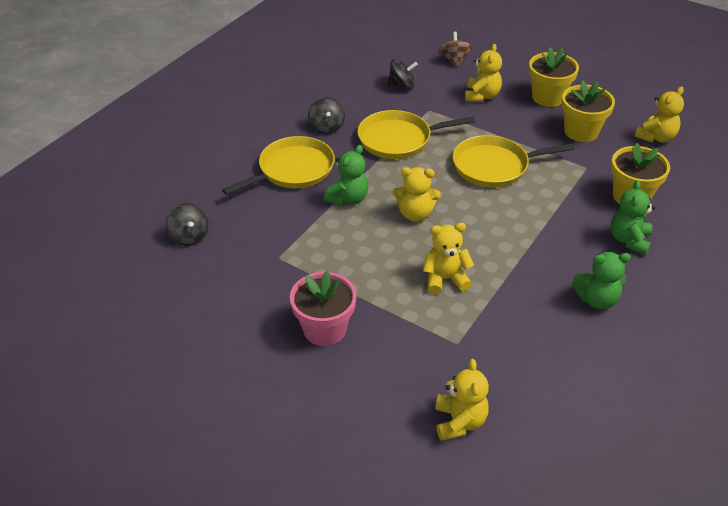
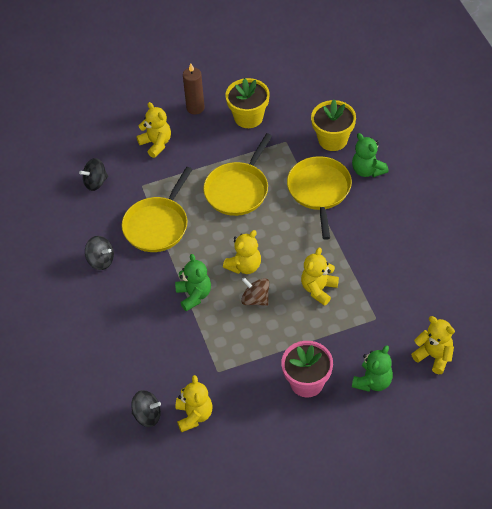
camera: 50 degrees left, 10 degrees up
yellow pan [222,136,335,195] -> yellow pan moved to [287,156,352,240]
black spinning top [388,59,418,89] -> black spinning top turned 150 degrees counterclockwise [79,158,108,191]
brown spinning top [439,32,473,67] -> brown spinning top moved to [241,277,269,306]
yellow flower pot [529,47,579,107] -> brown candle [183,63,205,114]
green teddy bear [571,252,631,309] -> green teddy bear moved to [352,346,393,392]
yellow teddy bear [635,87,684,143] -> yellow teddy bear moved to [175,375,212,432]

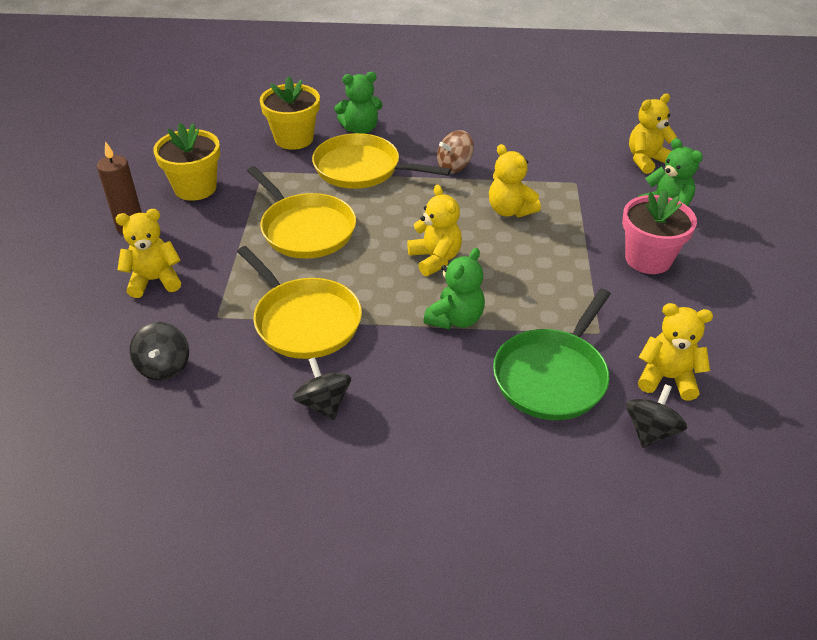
camera: 70 degrees left, 10 degrees down
black spinning top [85,236,114,270] -> black spinning top turned 75 degrees counterclockwise [293,357,351,420]
green teddy bear [175,254,211,311] -> green teddy bear turned 120 degrees clockwise [424,248,485,329]
brown spinning top [241,277,269,306] -> brown spinning top moved to [437,130,474,173]
none -> green pan [493,289,611,420]

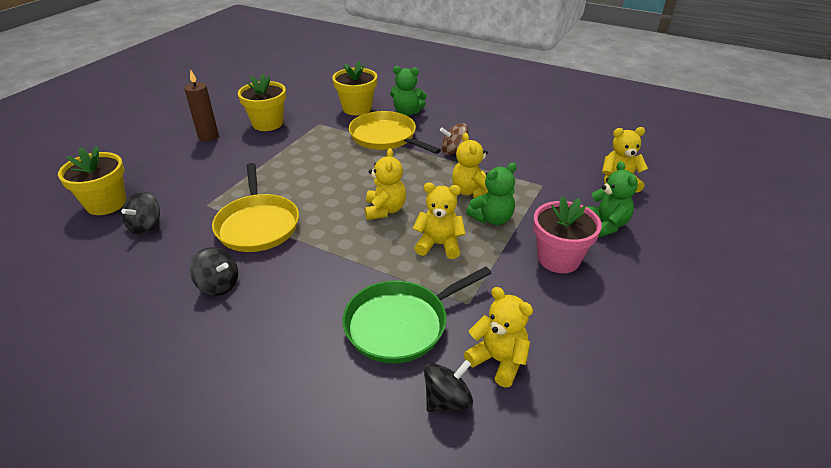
camera: 25 degrees right, 5 degrees down
yellow teddy bear [116,209,181,298] -> yellow teddy bear moved to [413,183,465,259]
yellow pan [247,166,356,259] -> none
black spinning top [293,357,351,420] -> black spinning top turned 120 degrees clockwise [190,247,238,296]
green teddy bear [424,248,485,329] -> green teddy bear moved to [466,163,517,225]
none -> yellow flower pot [58,146,126,215]

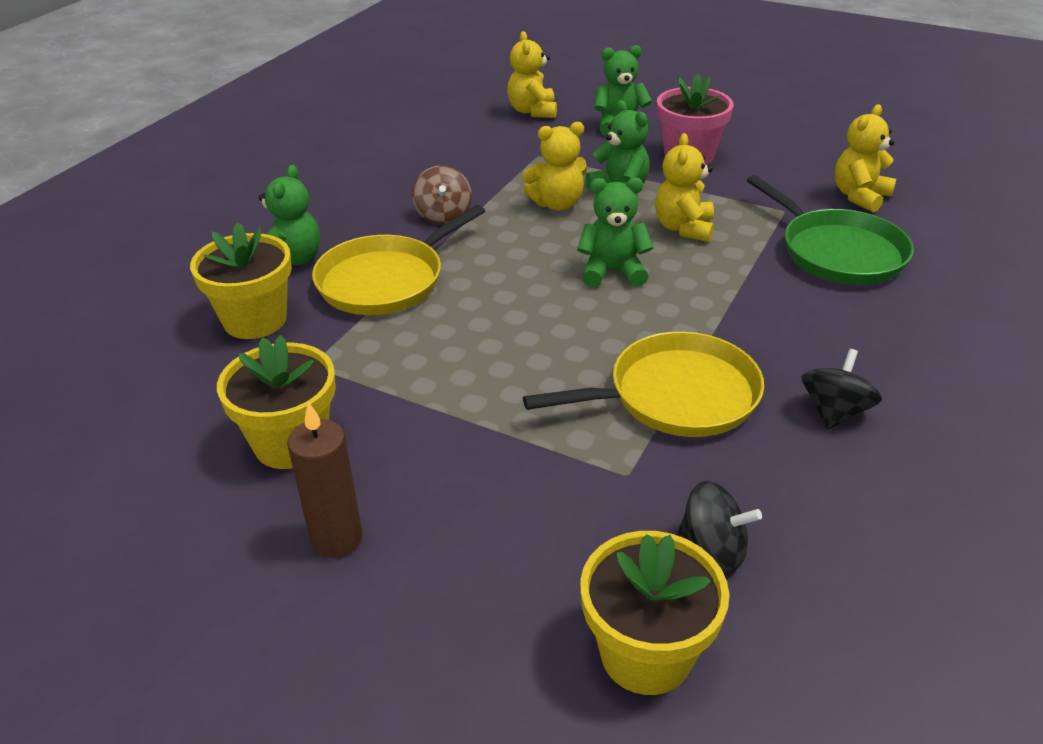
camera: 90 degrees left, 0 degrees up
yellow teddy bear [365,148,406,220] -> green teddy bear [577,178,654,288]
black spinning top [424,360,473,412] -> none

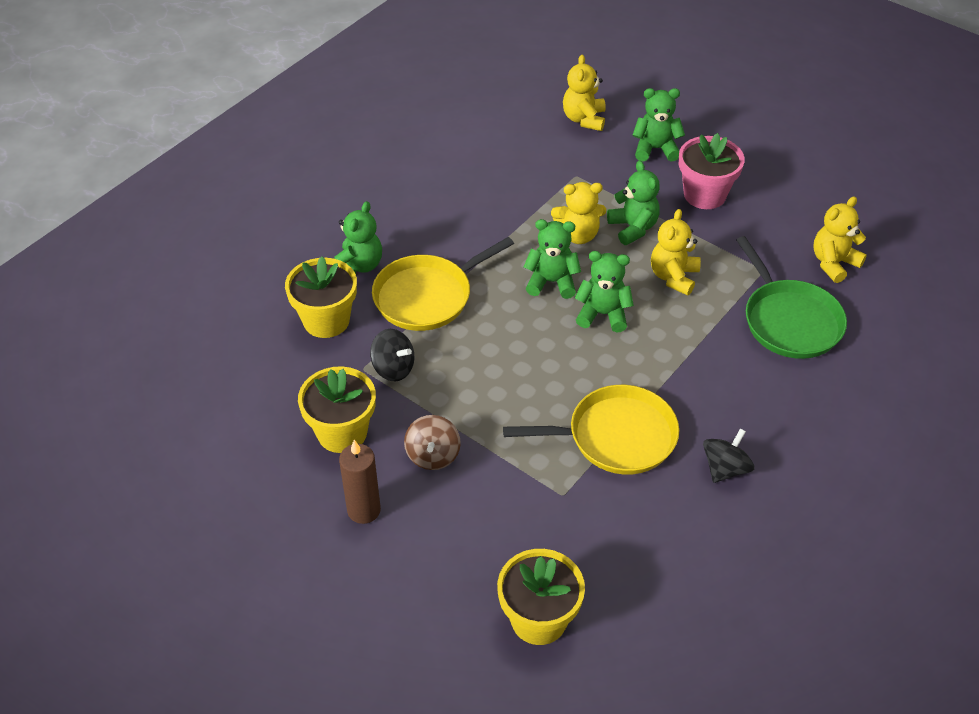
camera: 10 degrees right, 10 degrees up
brown spinning top [412,165,472,225] -> brown spinning top moved to [404,415,461,470]
black spinning top [676,481,762,573] -> black spinning top moved to [370,329,414,381]
none -> green teddy bear [524,219,581,299]

